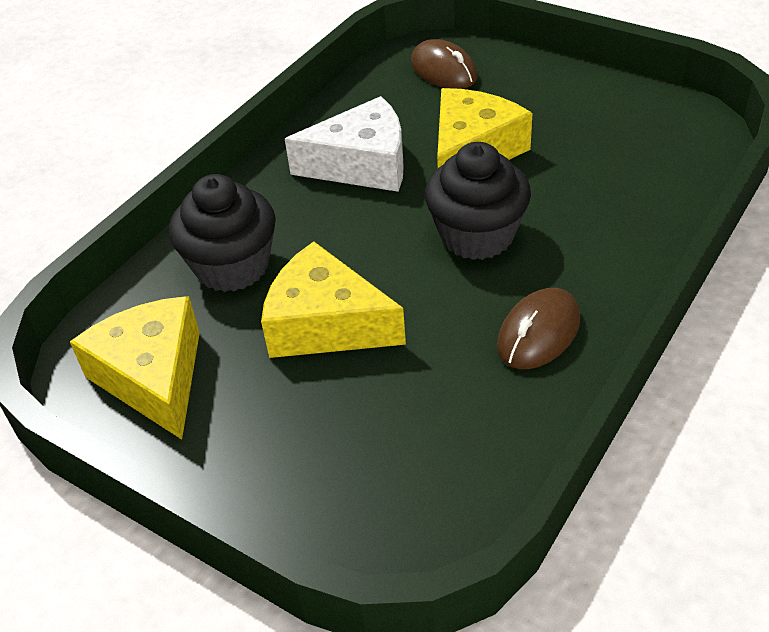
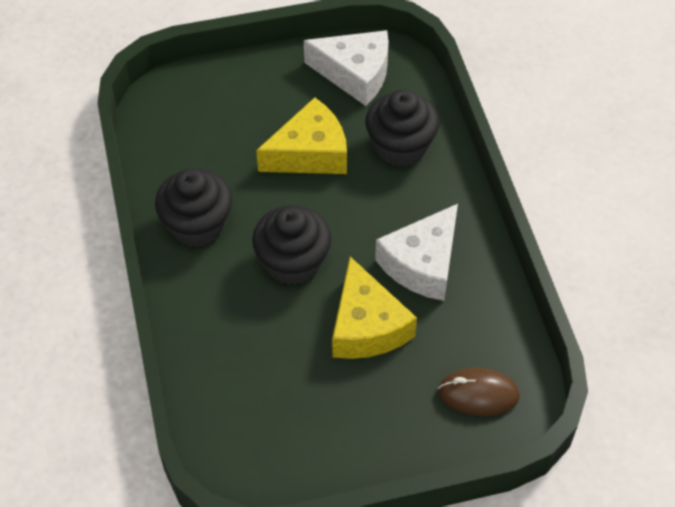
camera: 130 degrees right, 10 degrees up
yellow cheese [70,296,200,440] -> white cheese [304,30,389,106]
brown mouse [497,288,580,369] -> black cupcake [155,169,233,247]

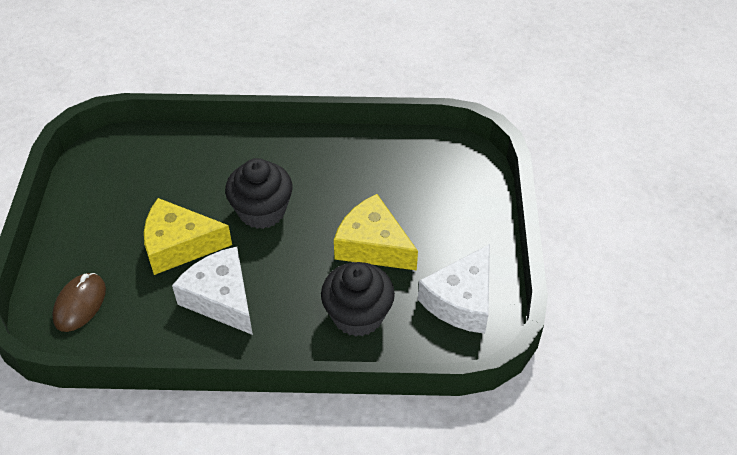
camera: 105 degrees right, 5 degrees down
black cupcake [155,169,233,247] -> none
yellow cheese [256,97,347,174] -> yellow cheese turned 135 degrees clockwise [334,194,418,271]

